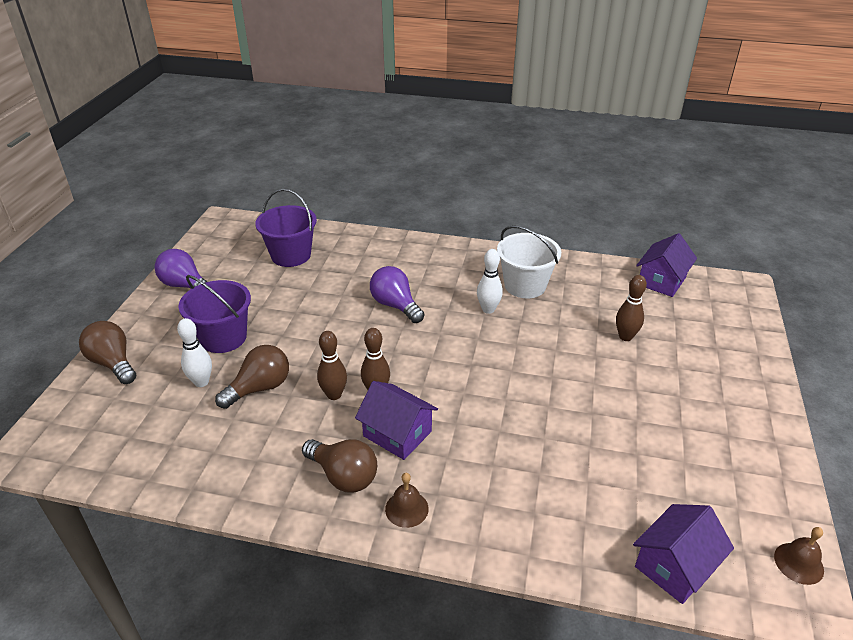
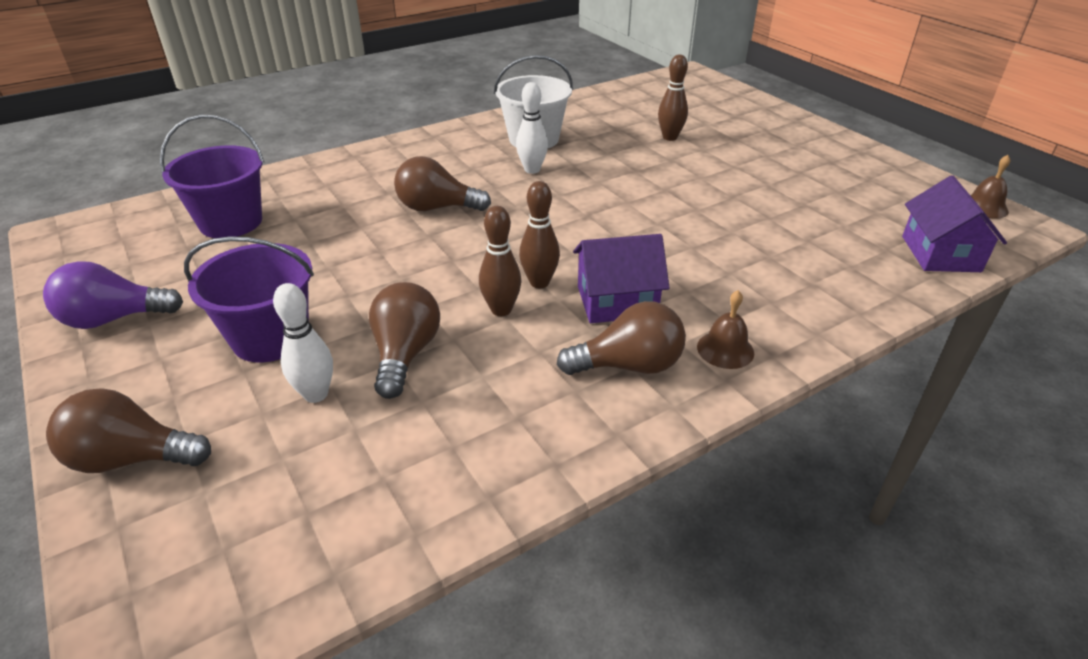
camera: 45 degrees left, 0 degrees up
purple light bulb [370,266,424,323] -> brown light bulb [394,156,491,211]
purple house [636,233,697,297] -> none

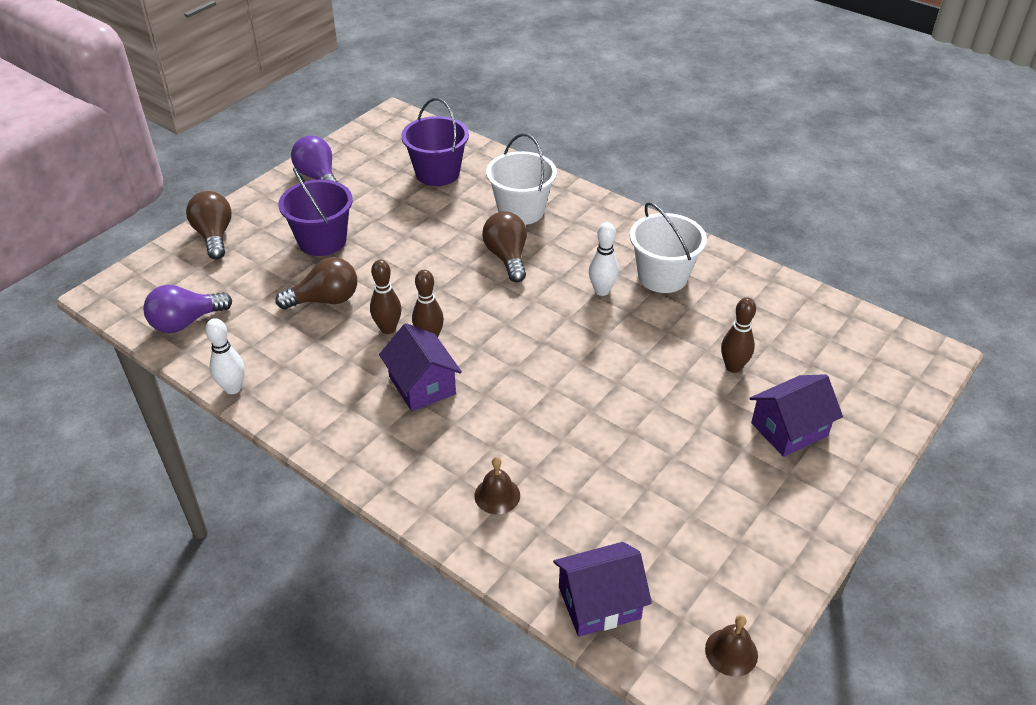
camera: 70 degrees right, 5 degrees up
white bowling pin [273,283,333,403] -> white bowling pin moved to [205,318,245,394]
brown light bulb [557,301,686,375] -> none
brown bell [697,290,754,369] -> brown bell moved to [474,457,520,514]
none -> purple light bulb [143,285,232,333]
none -> white bucket [486,133,557,225]
none -> purple house [749,374,843,457]

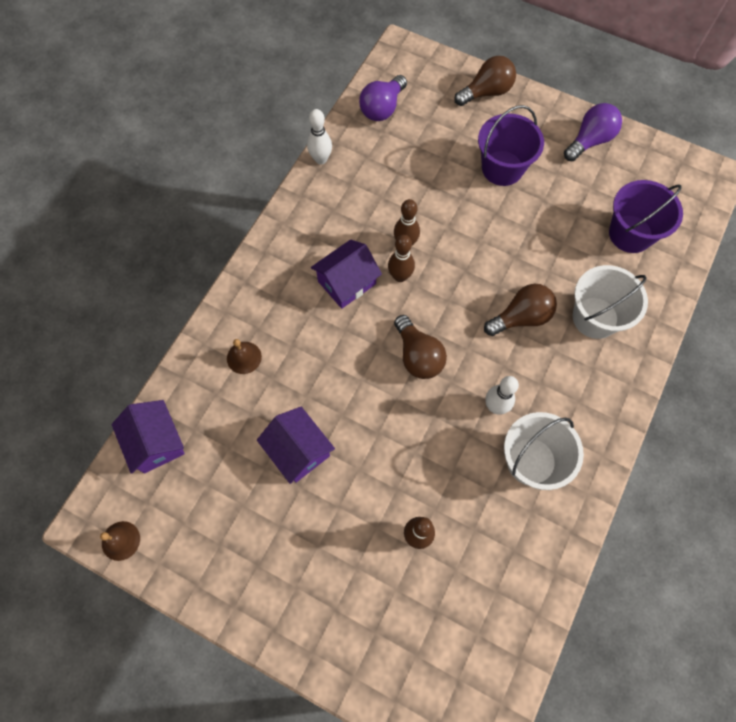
camera: 80 degrees right, 25 degrees up
purple light bulb [143,285,232,333] -> purple light bulb turned 105 degrees counterclockwise [359,75,407,121]
brown light bulb [275,257,357,309] -> brown light bulb moved to [394,315,447,379]
purple house [749,374,843,457] -> purple house moved to [257,407,335,484]

